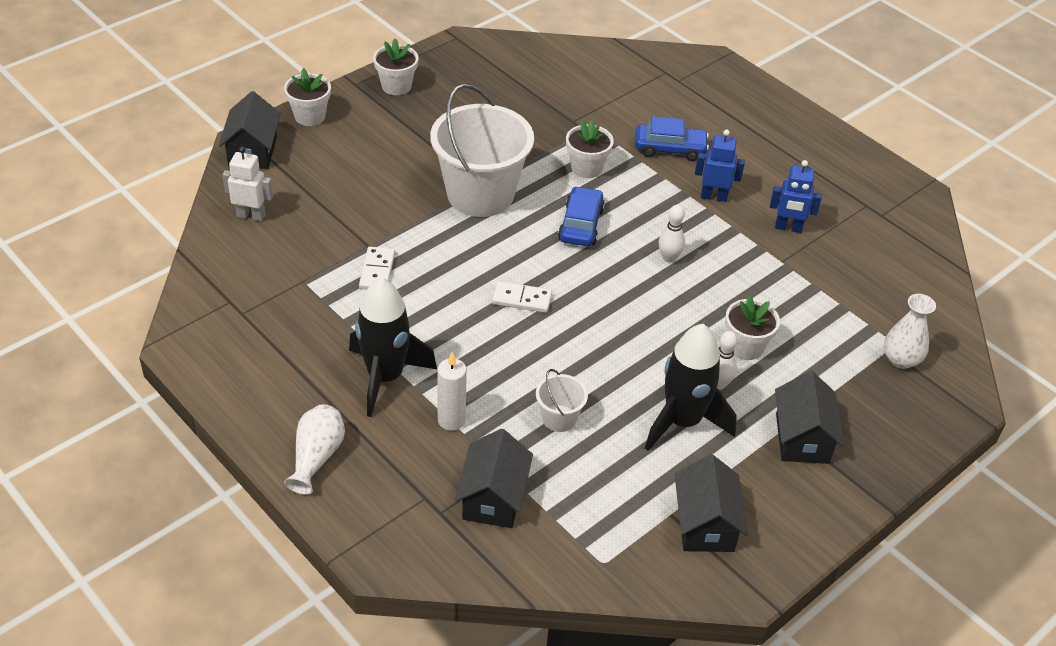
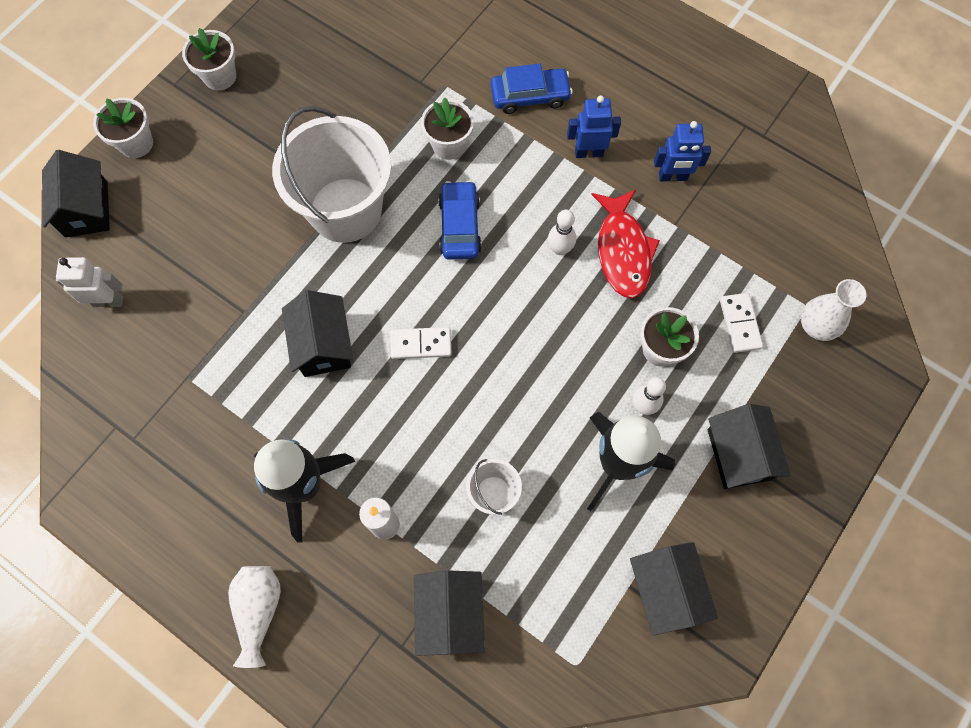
camera: 10 degrees left, 25 degrees up
white domino [359,247,395,289] -> white domino moved to [720,293,763,353]
none -> black house [282,290,353,377]
none -> red fish [591,189,660,298]

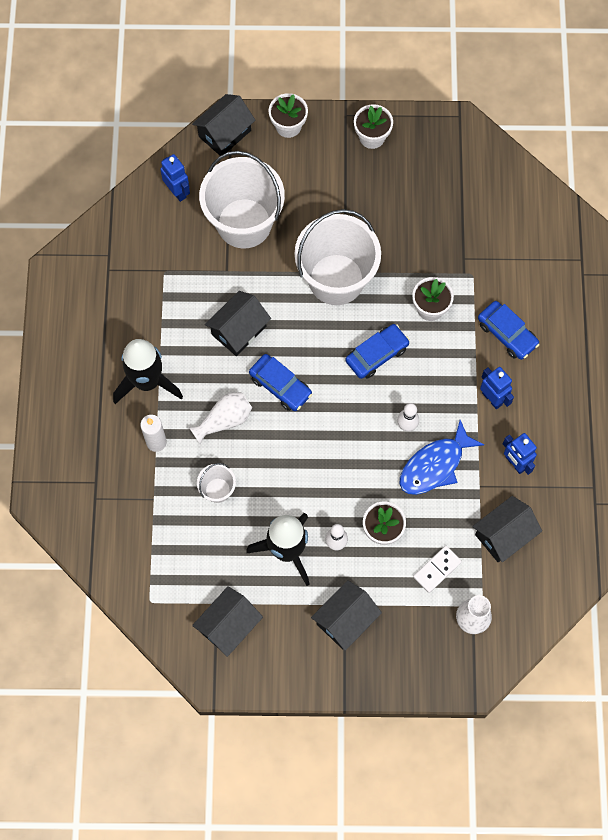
camera: 55 degrees right, 0 degrees up
white robot [56,257,123,307] -> blue robot [160,154,190,202]
white vase [228,566,281,668] -> white vase moved to [189,392,252,444]
white domino [390,327,451,359] -> blue car [249,354,312,411]
black house [414,570,485,656] -> black house moved to [472,496,542,562]
red fish [591,189,660,298] -> blue fish [400,420,484,495]
none -> white bucket [199,151,285,248]

